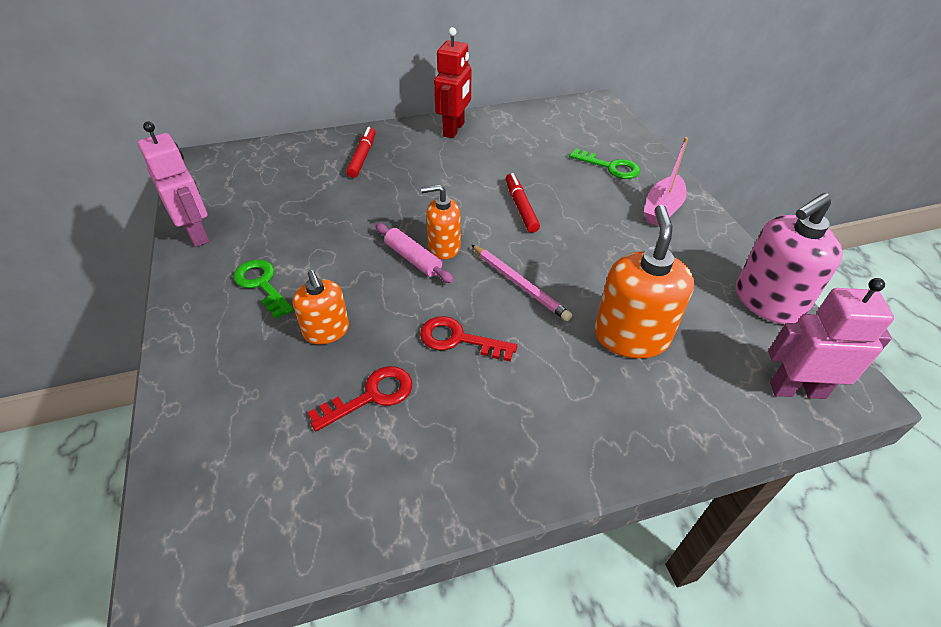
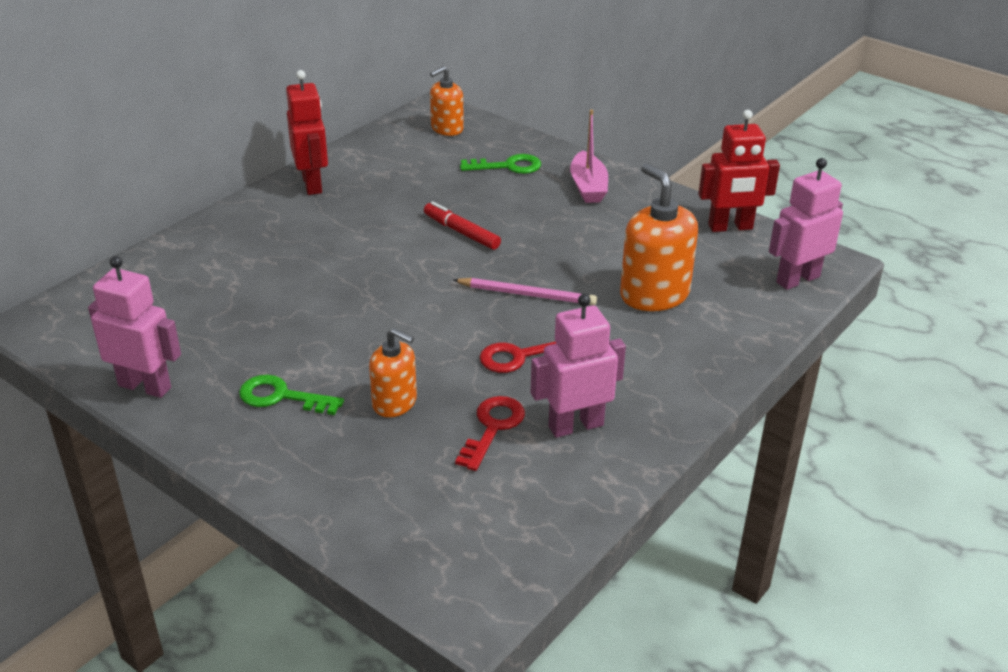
camera: 35 degrees left, 10 degrees down
red marker [346,127,376,178] -> none
pink rolling pin [375,223,454,283] -> none
orange soap dispenser [421,184,461,259] -> orange soap dispenser moved to [430,66,464,136]
pink soap dispenser [736,193,843,324] -> red robot [698,110,780,232]
none -> pink robot [530,294,626,438]

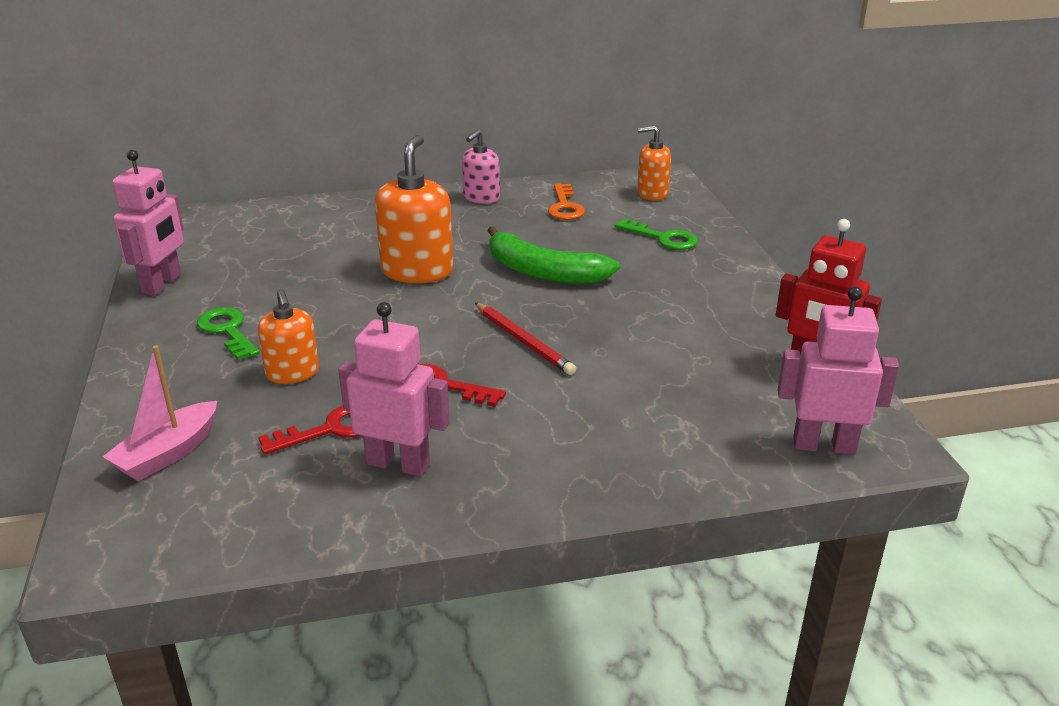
camera: 40 degrees right, 5 degrees down
pink robot [88,256,181,398] -> pink robot turned 45 degrees clockwise [112,150,184,296]
red robot [286,70,328,195] -> pink soap dispenser [462,130,500,204]
red marker [424,202,501,250] -> green banana [487,226,620,284]
pink pencil [453,278,597,305] -> red pencil [475,303,576,375]
pink boat [570,110,608,203] -> pink boat moved to [102,345,217,481]
orange soap dispenser [620,163,698,311] -> orange soap dispenser moved to [375,135,453,283]
none -> orange key [548,184,585,220]

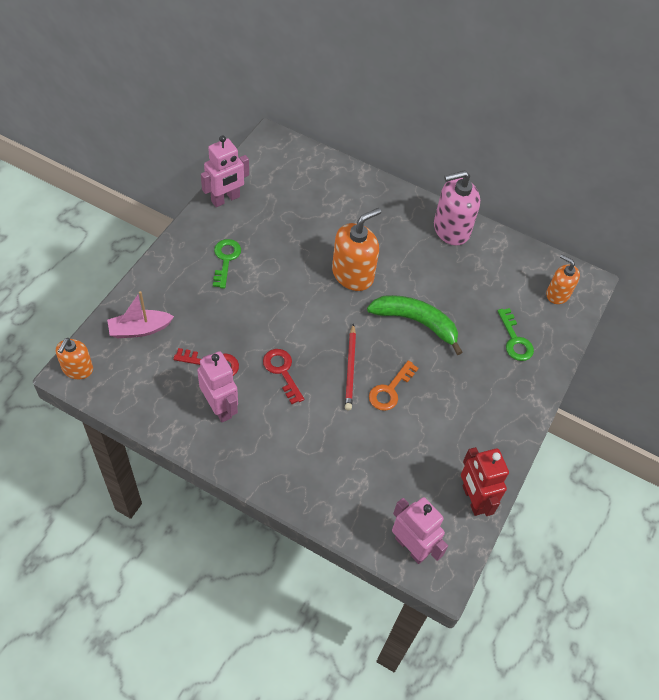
camera: 35 degrees right, 25 degrees up
orange soap dispenser [258,289,319,384] -> orange soap dispenser moved to [56,338,93,379]
pink soap dispenser [462,130,500,204] -> pink soap dispenser [434,170,480,246], size x1.63
green banana [487,226,620,284] -> green banana turned 135 degrees clockwise [367,295,463,355]
orange key [548,184,585,220] -> orange key moved to [369,360,418,411]

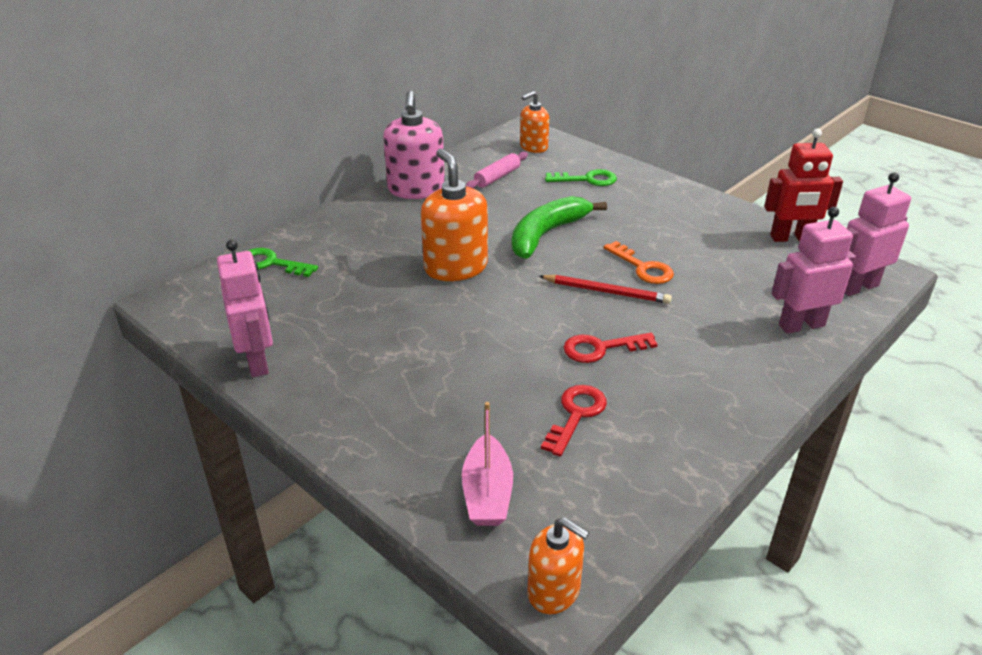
camera: 70 degrees left, 20 degrees down
pink robot [197,351,238,422] -> pink robot moved to [771,207,856,334]
green key [213,239,241,289] -> green key moved to [248,248,318,277]
none -> pink rolling pin [466,152,528,189]

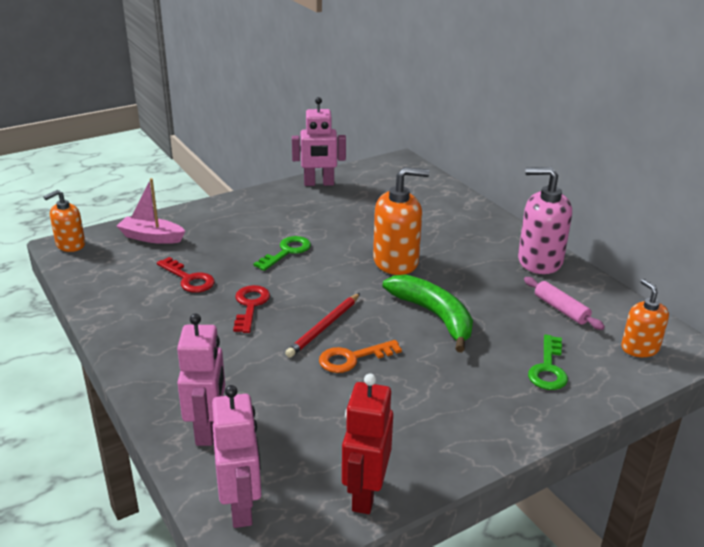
camera: 105 degrees right, 5 degrees down
green key [248,248,318,277] -> green key moved to [254,236,311,271]

